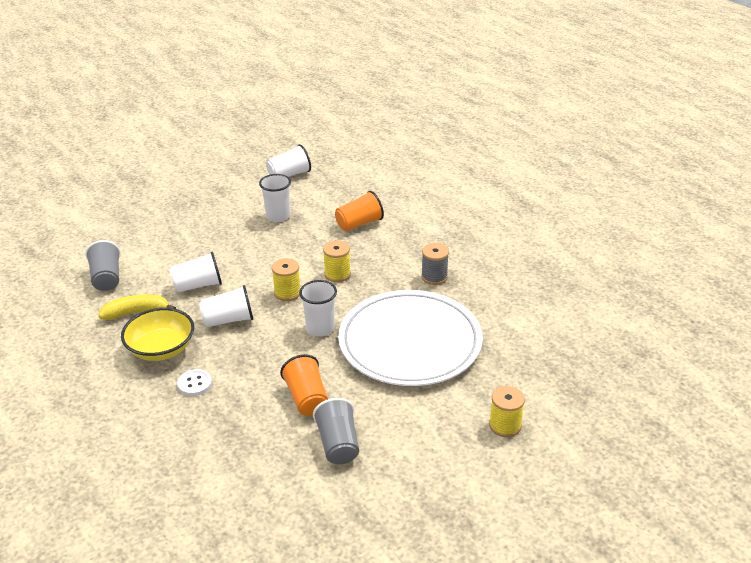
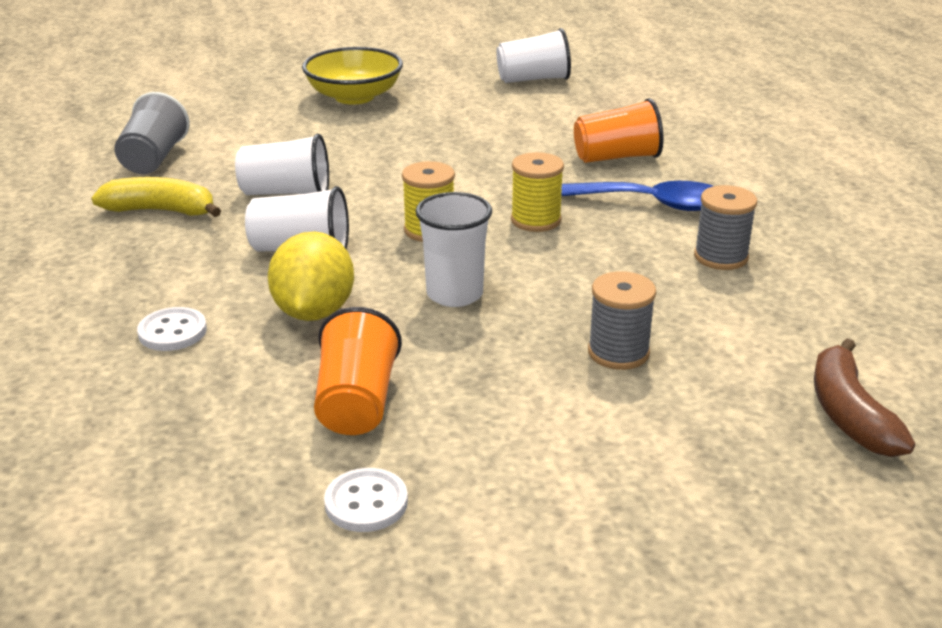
camera: 20 degrees right, 5 degrees down
yellow bowl [121,308,194,361] -> yellow bowl moved to [302,47,403,105]
white cup [259,174,291,222] -> none
grey cup [313,398,359,464] -> white button [324,468,408,532]
white plate [338,290,483,386] -> grey spool [588,271,656,370]
yellow spool [489,386,525,437] -> none
none -> yellow lemon [268,231,354,321]
none -> blue spoon [561,181,713,211]
none -> brown banana [814,338,915,457]

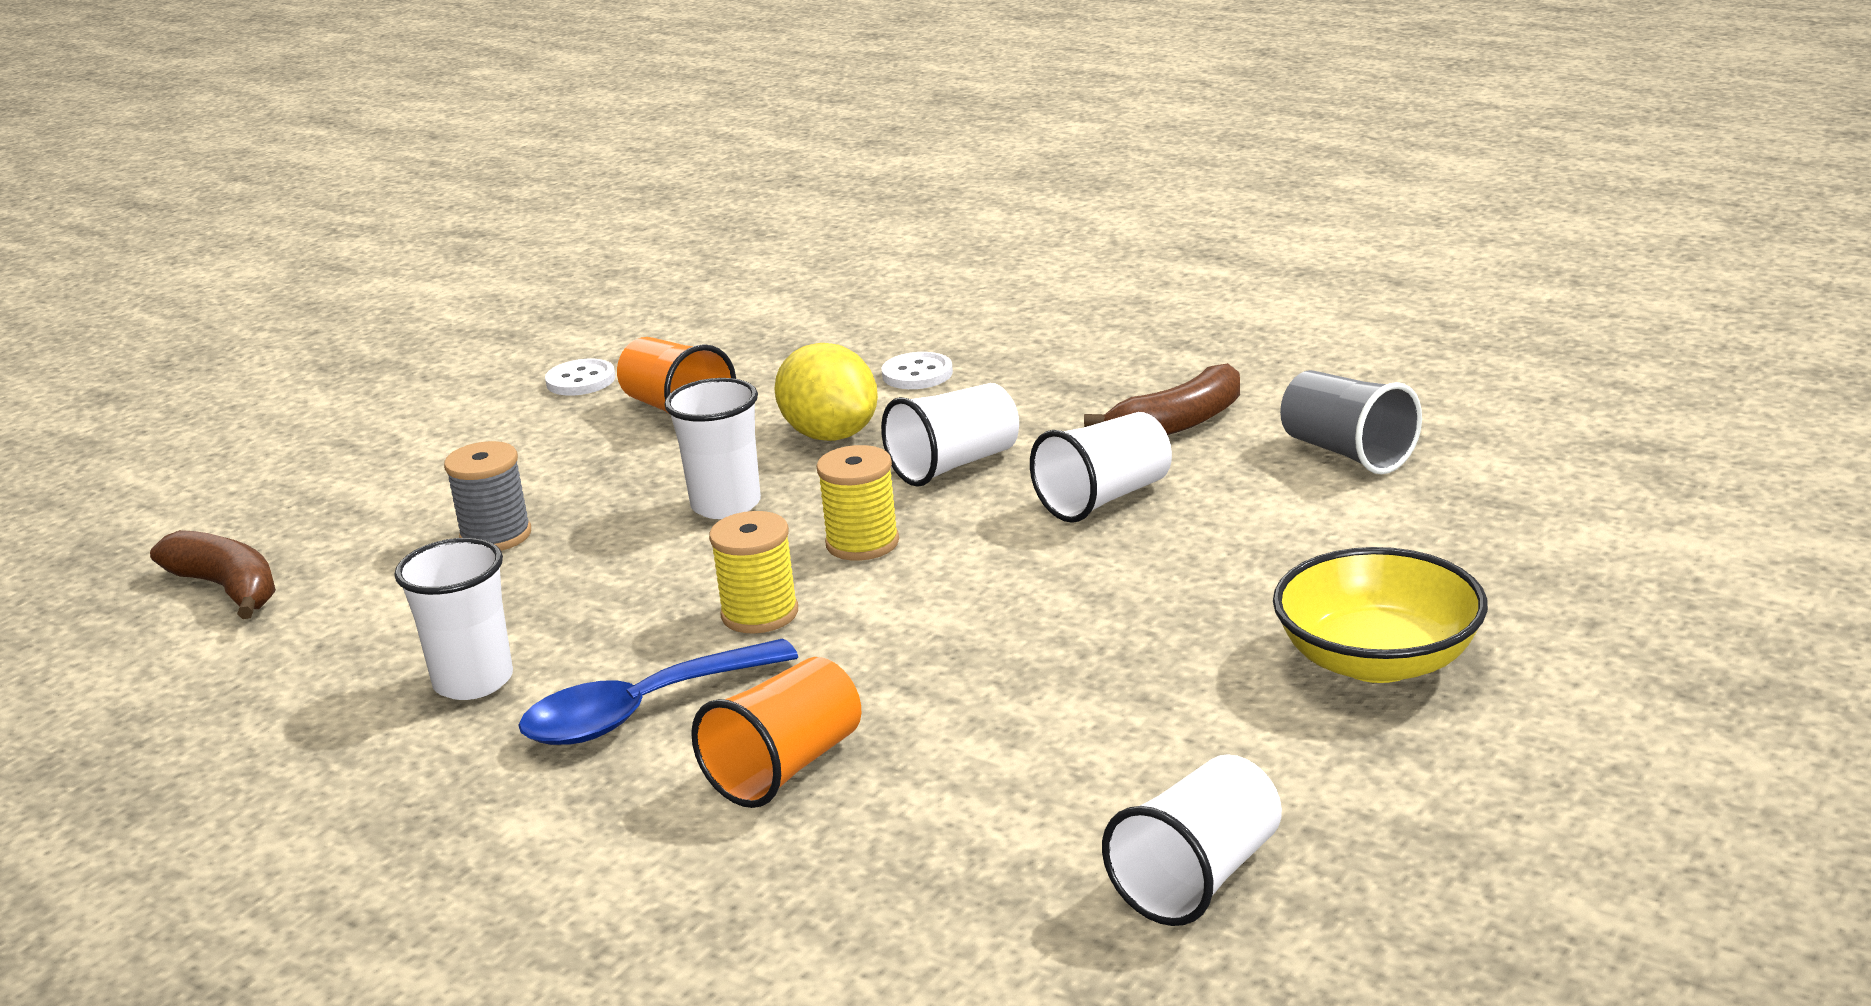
camera: 140 degrees right, 5 degrees down
yellow banana [92,177,221,217] -> brown banana [1084,363,1240,435]
grey spool [694,185,757,270] -> white cup [394,538,513,700]

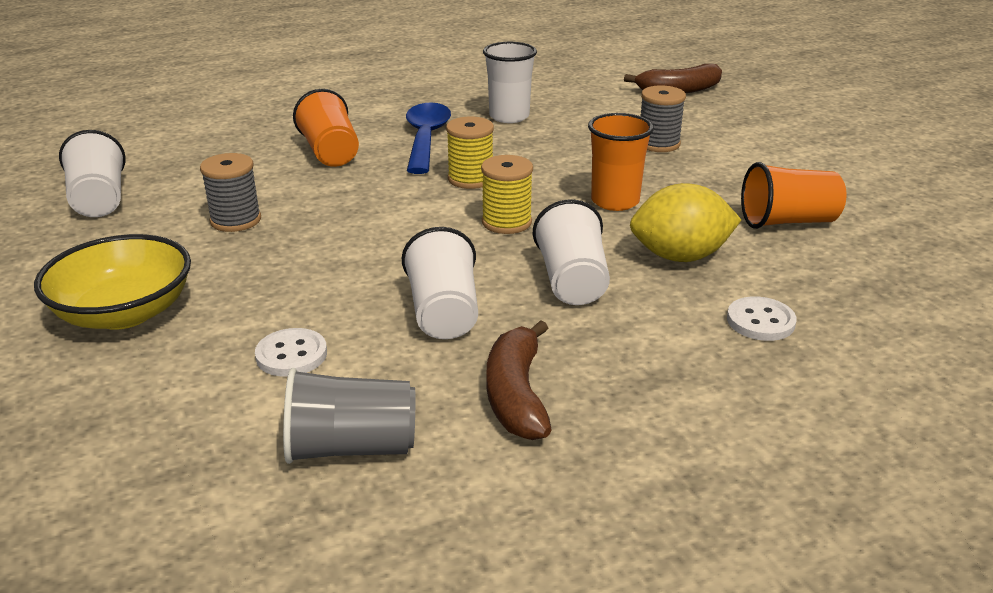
camera: 120 degrees right, 5 degrees up
white button [545,359,615,396] -> white button moved to [255,328,327,377]
white cup [664,378,761,519] -> orange cup [588,113,654,211]
none -> grey spool [200,153,261,232]

